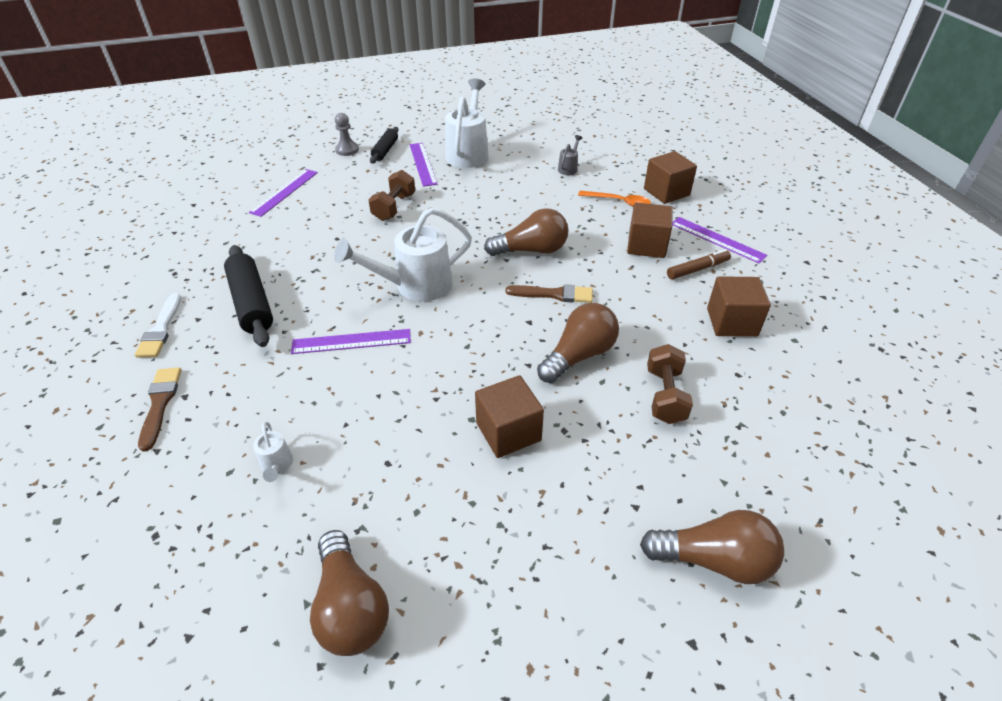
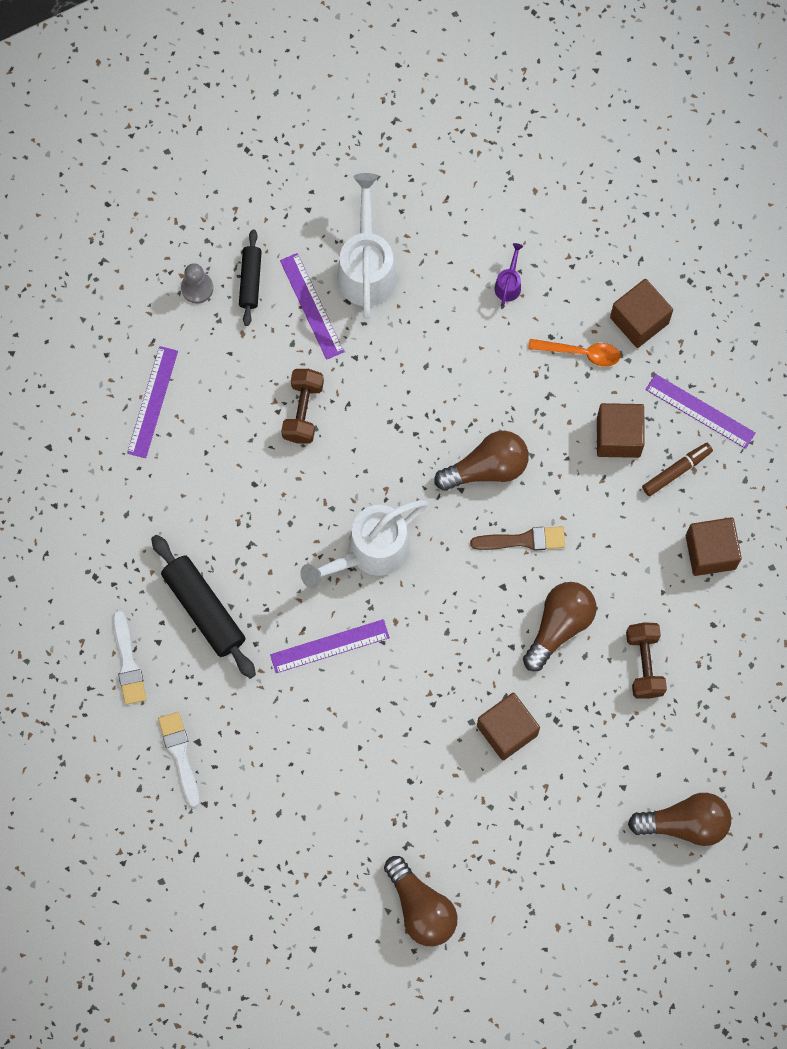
camera: 10 degrees left, 30 degrees up
brown brush [138,367,181,452] -> white brush [158,712,200,807]
white watering can [253,421,293,482] -> none
grey watering can [558,135,582,175] -> purple watering can [494,243,523,306]

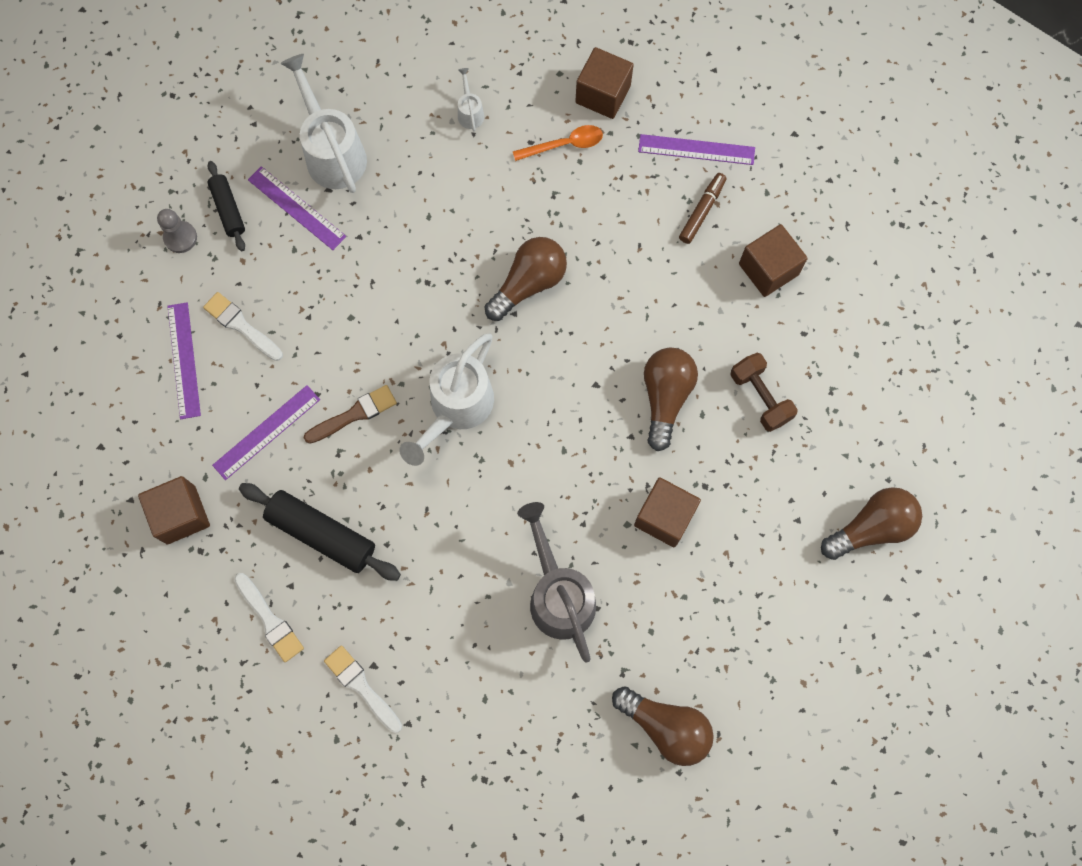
camera: 25 degrees left, 0 degrees up
purple ruler [270,619,390,673] -> purple ruler moved to [212,385,320,480]
brown dumbbell [281,369,324,443] -> none
brown brush [470,526,565,551] -> brown brush moved to [304,385,397,444]
purple watering can [494,243,523,306] -> white watering can [458,68,484,131]
brown cube [597,403,645,458] -> brown cube moved to [138,476,210,544]
none -> white brush [203,292,283,361]
none -> grey watering can [517,502,596,663]

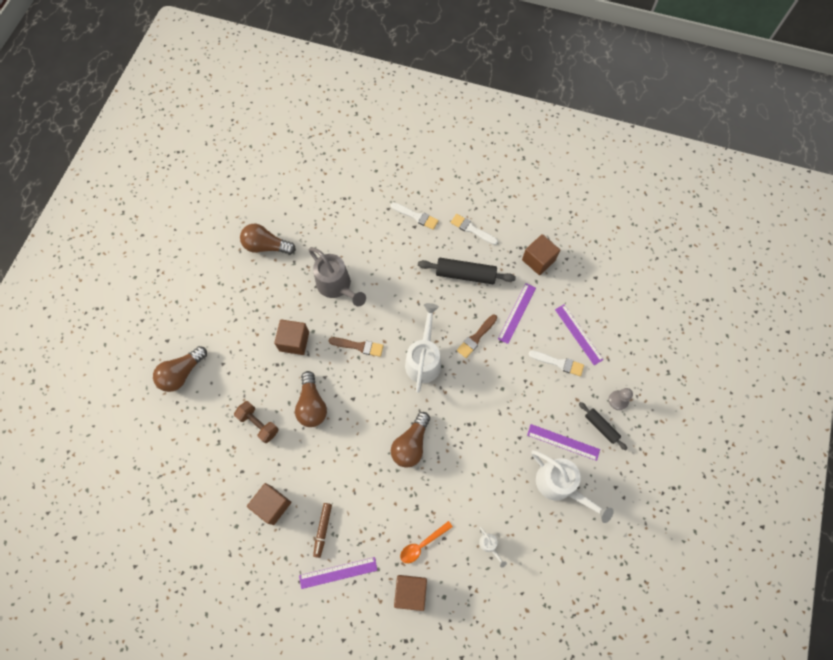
camera: 160 degrees right, 5 degrees down
none -> brown brush [329,337,384,357]

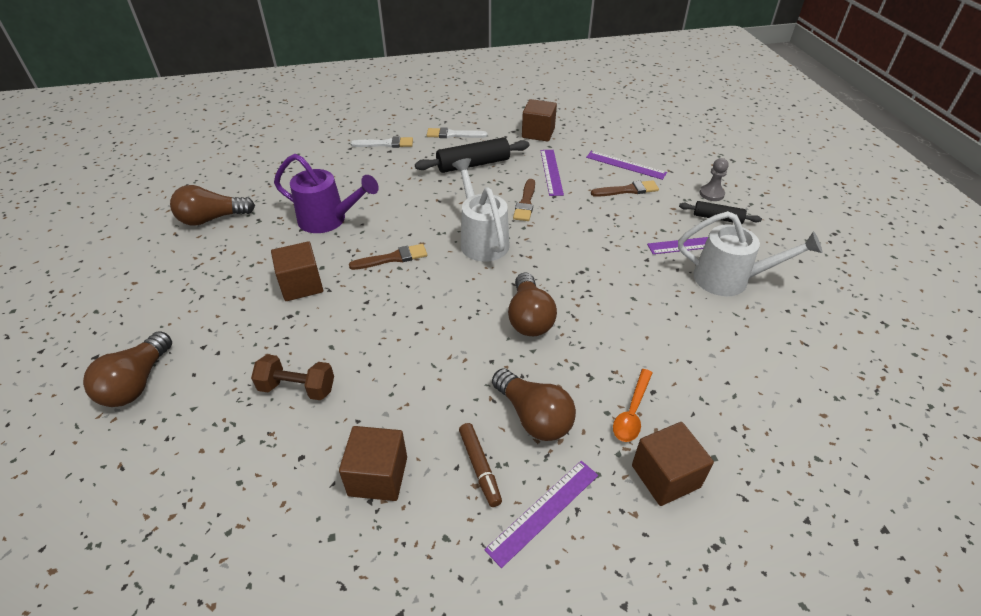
camera: 30 degrees left, 25 degrees down
brown light bulb [295,371,327,427] -> brown light bulb moved to [492,369,576,441]
grey watering can [309,247,366,306] -> purple watering can [274,154,379,233]
white watering can [479,527,507,567] -> none
white brush [529,350,584,376] -> brown brush [591,180,659,197]

